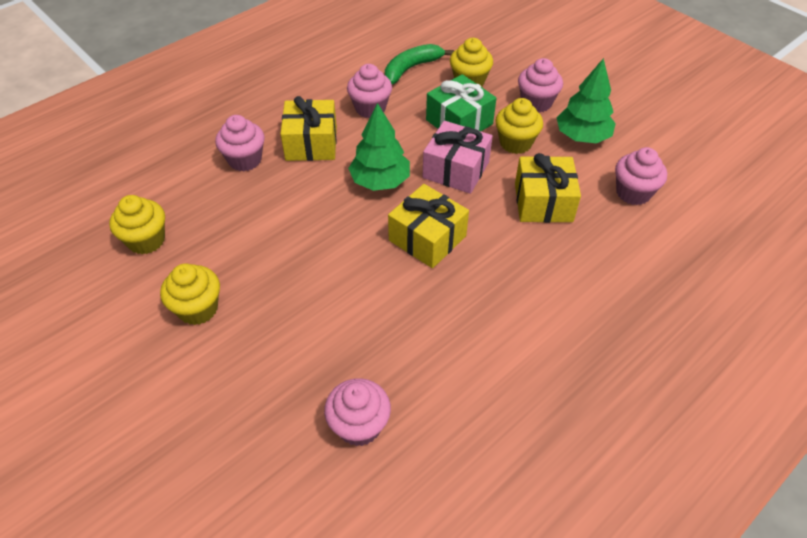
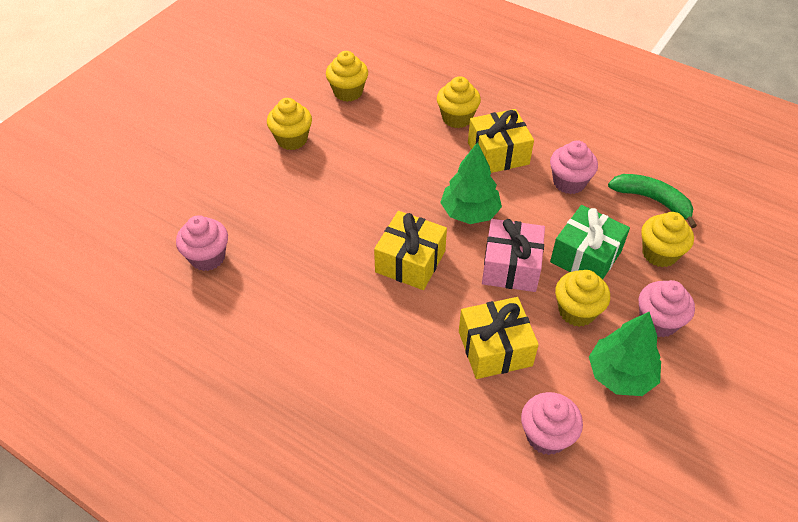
camera: 75 degrees right, 0 degrees up
pink cupcake [215,115,265,171] -> yellow cupcake [437,76,481,128]

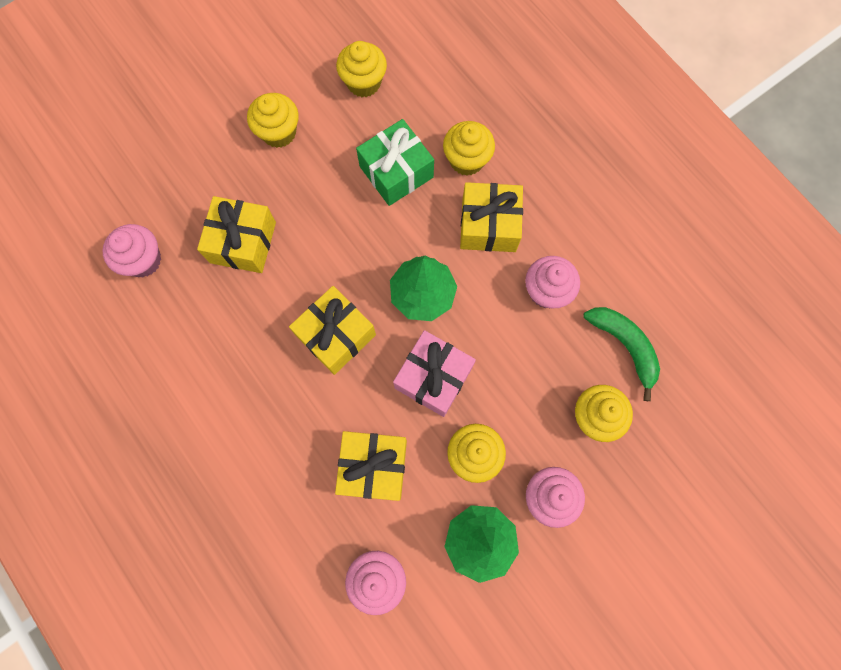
camera: 20 degrees right, 25 degrees up
green gift [550,205,630,279] -> green gift moved to [356,119,434,206]
none -> yellow gift [197,196,276,273]

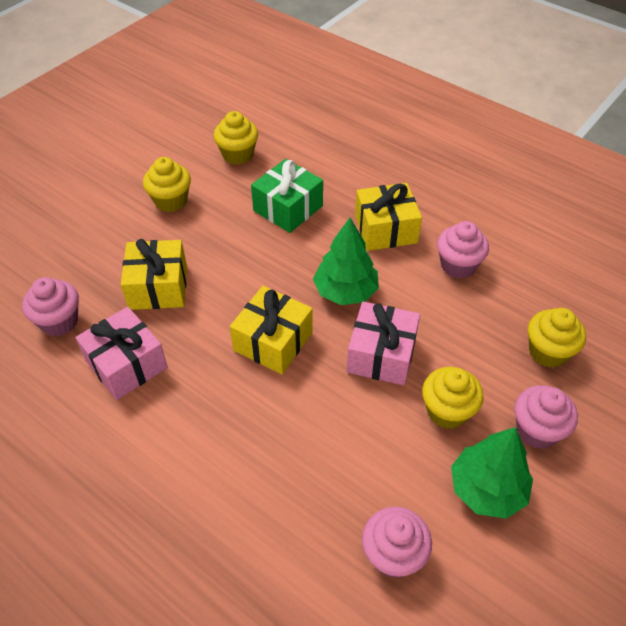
camera: 15 degrees left, 25 degrees down
yellow gift [335,431,407,501] -> none
yellow cupcake [443,121,495,176] -> none
green banana [583,307,660,401] -> none
none -> pink gift [75,307,168,400]

